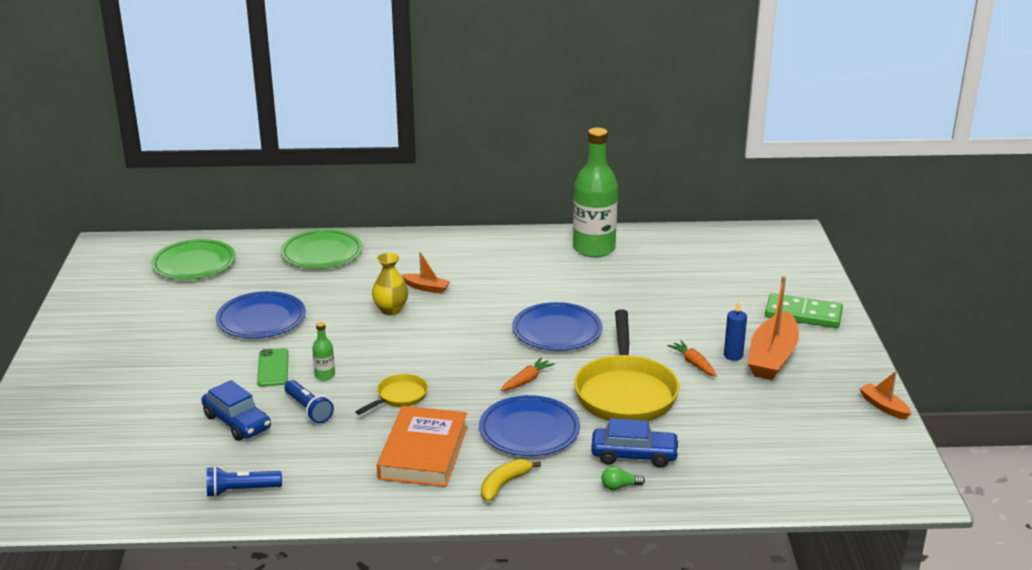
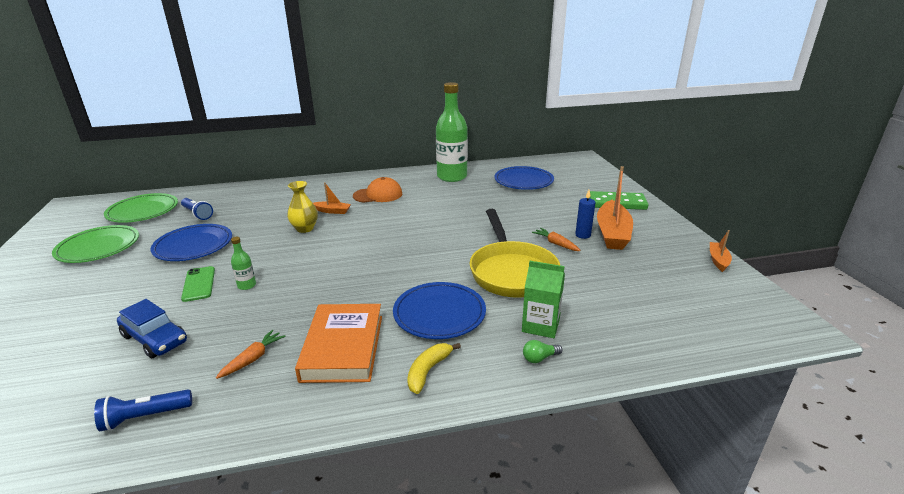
camera: 10 degrees left, 0 degrees up
green plate [280,229,363,269] -> green plate moved to [52,225,139,263]
blue flashlight [284,380,334,423] -> blue flashlight moved to [181,198,213,220]
yellow pan [355,374,428,415] -> none
orange carrot [501,357,555,391] -> orange carrot moved to [216,330,286,379]
blue plate [512,302,602,351] -> blue plate moved to [494,166,554,190]
blue car [591,418,680,468] -> green carton [522,261,565,338]
orange boat [859,371,911,420] -> orange boat turned 60 degrees clockwise [710,230,732,272]
none -> orange cap [353,177,402,203]

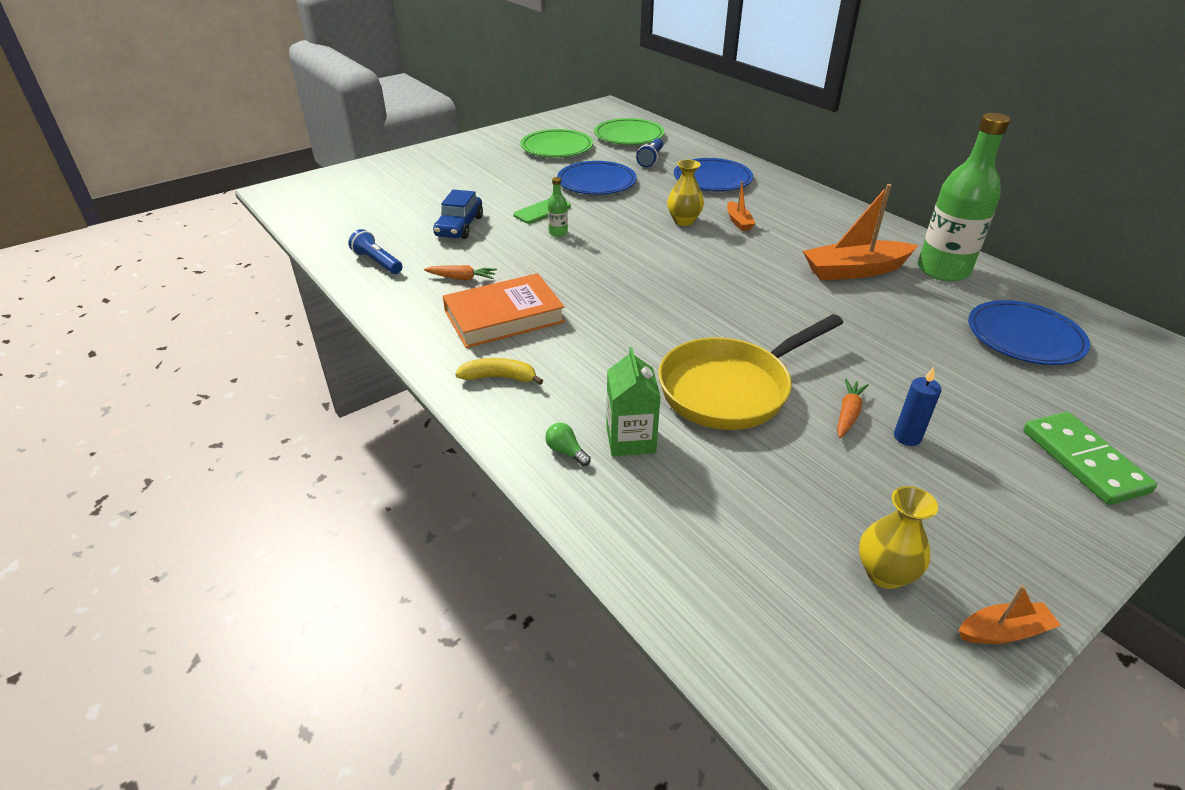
camera: 65 degrees right, 10 degrees up
orange cap [353,177,402,203] -> none
blue plate [393,282,486,339] -> blue plate moved to [674,158,753,191]
orange boat [597,166,633,250] -> orange boat moved to [803,184,919,280]
none -> yellow vase [859,486,938,589]

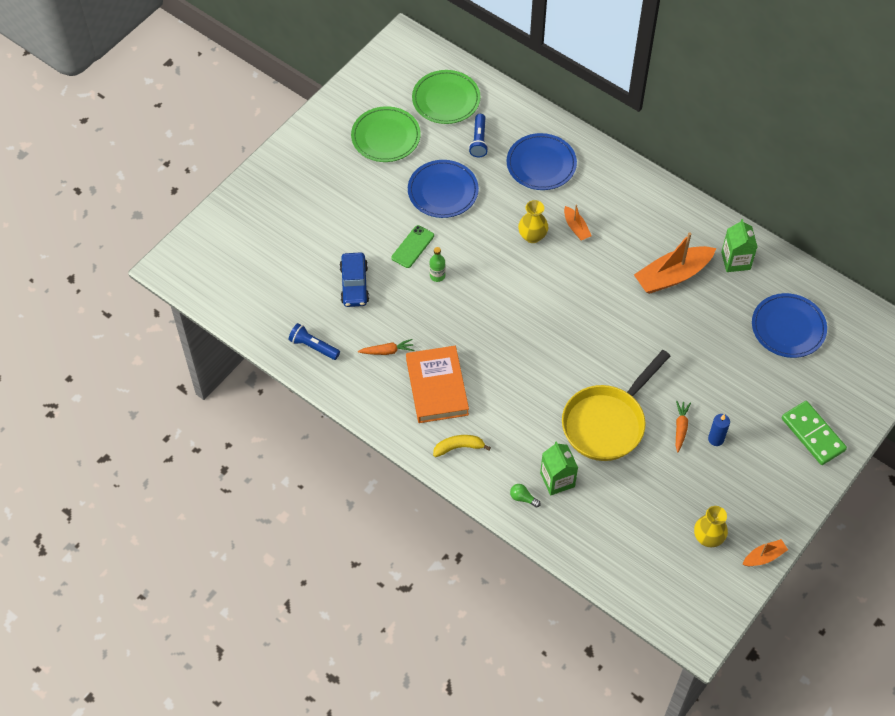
camera: 15 degrees left, 20 degrees up
orange book [443,273,565,348] -> orange book turned 60 degrees counterclockwise [406,346,469,423]
green bottle [918,113,1010,282] -> green carton [721,219,758,272]

